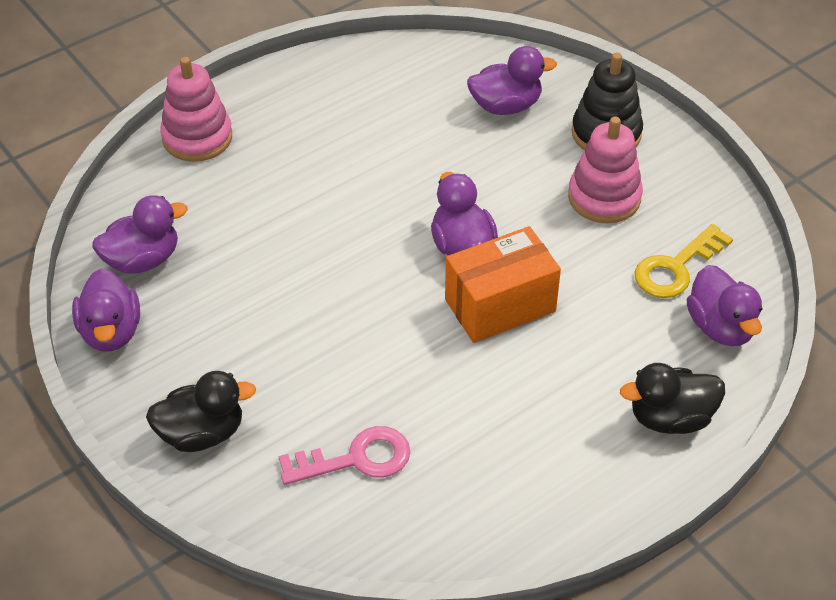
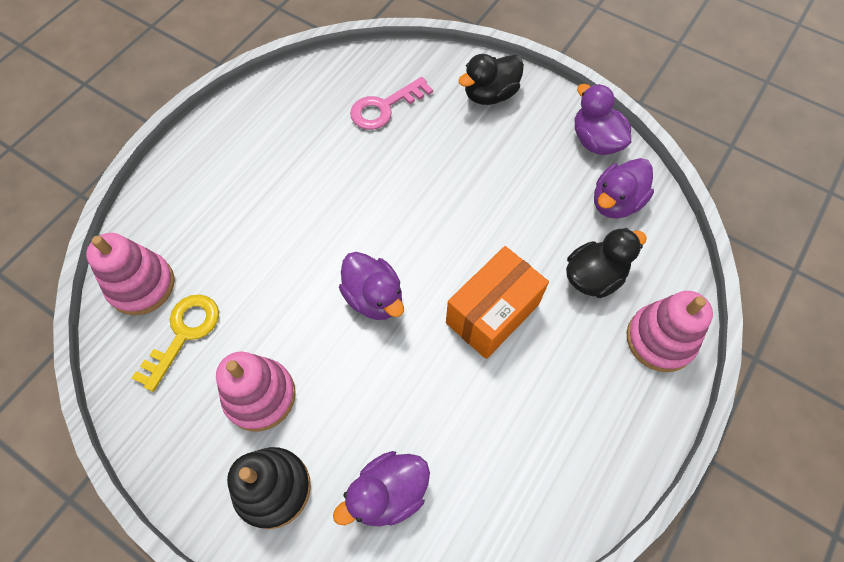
camera: 160 degrees right, 15 degrees up
orange box [445,226,561,343] -> orange box moved to [446,246,549,359]
black duck [620,363,725,434] -> black duck moved to [566,228,647,298]
purple duck [687,265,763,346] -> pink stacking toy [86,233,175,315]

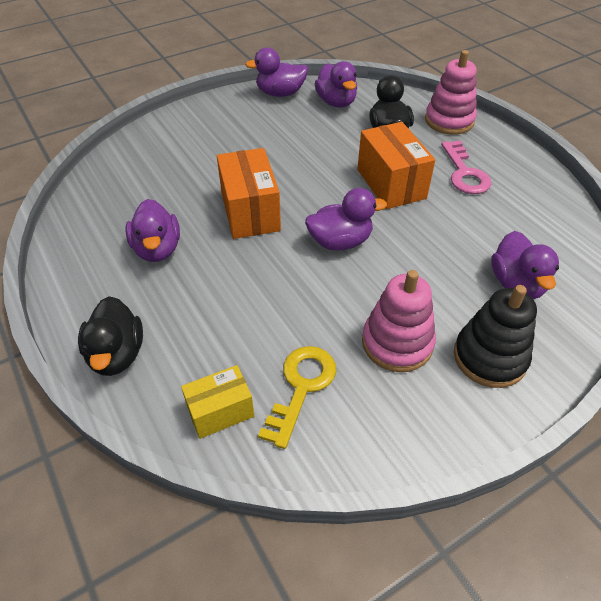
camera: 65 degrees left, 15 degrees down
pink stacking toy [86,233,175,315] -> yellow box [181,365,254,439]
yellow key [132,294,219,392] -> yellow key turned 60 degrees clockwise [258,346,336,449]
pink key [350,77,433,130] -> pink key moved to [441,141,491,194]
black duck [458,54,524,105] -> black duck moved to [78,296,143,376]
none -> purple duck [125,199,180,262]
none -> orange box [217,148,281,239]

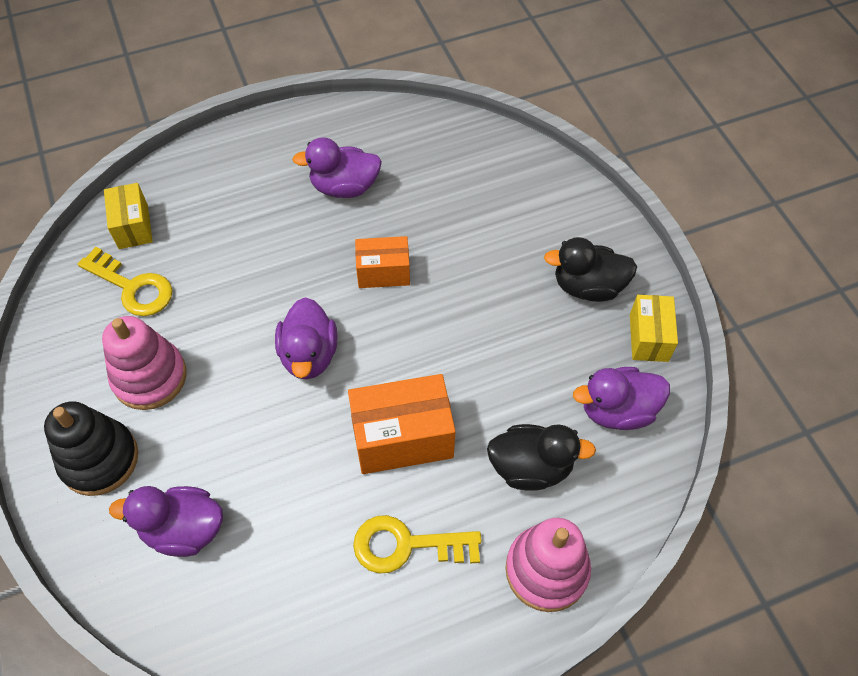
camera: 100 degrees right, 10 degrees up
black duck [78,296,143,376] -> black duck moved to [544,237,637,302]
orange box [217,148,281,239] -> orange box [355,236,410,288], size x0.62
purple duck [245,48,308,97] -> yellow box [630,295,678,362]
pink key [441,141,491,194] -> yellow key [353,515,482,574]

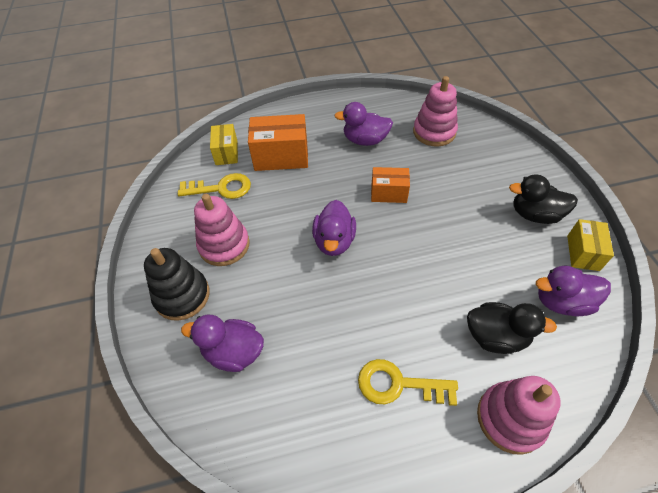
camera: 10 degrees right, 5 degrees down
yellow key [78,247,173,316] -> yellow key turned 45 degrees counterclockwise [178,173,251,199]
orange box [348,374,456,474] -> orange box moved to [248,114,308,171]
none -> pink stacking toy [413,76,458,147]

